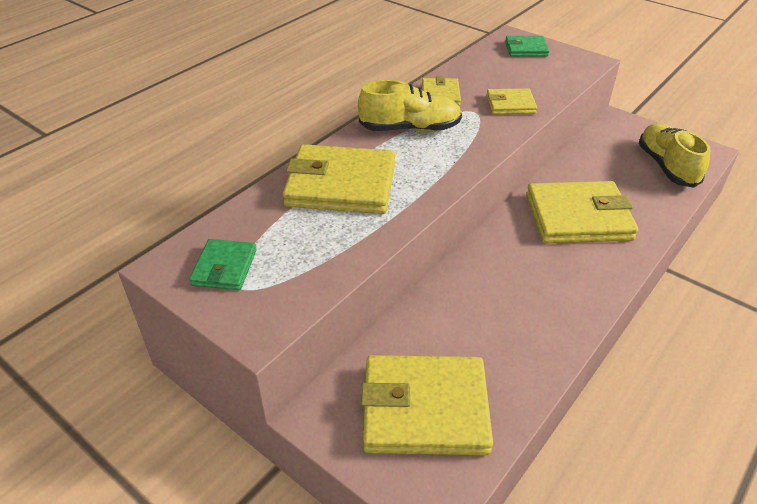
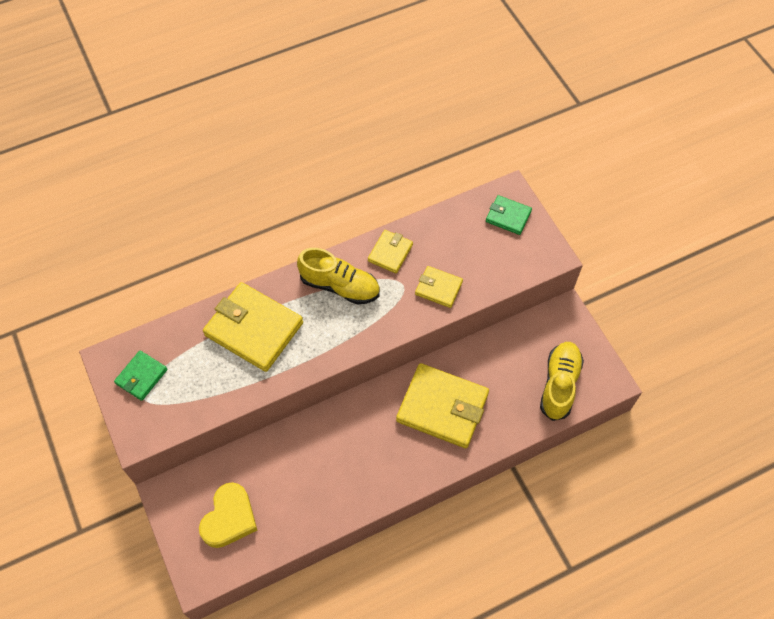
camera: 25 degrees right, 20 degrees up
yellow wallet [361,355,493,455] -> yellow heart [199,482,258,548]

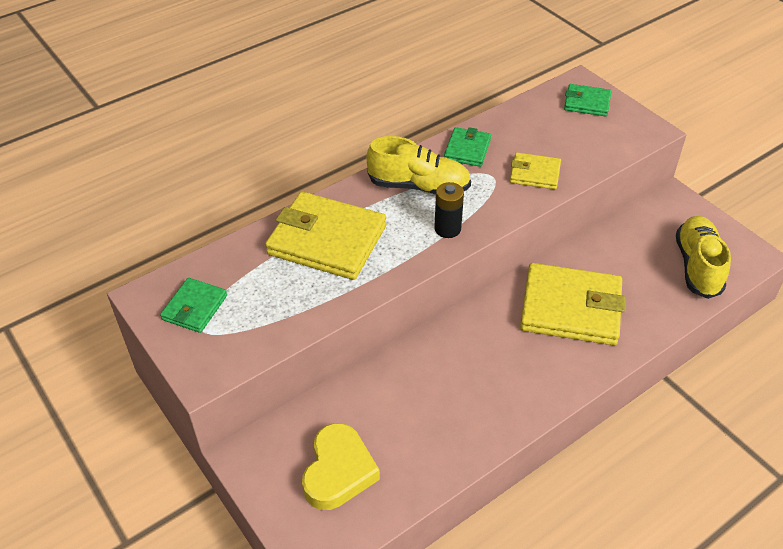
camera: 10 degrees left, 15 degrees down
yellow wallet [368,230,413,273] -> green wallet [444,127,491,167]
none -> black battery [434,182,464,238]

